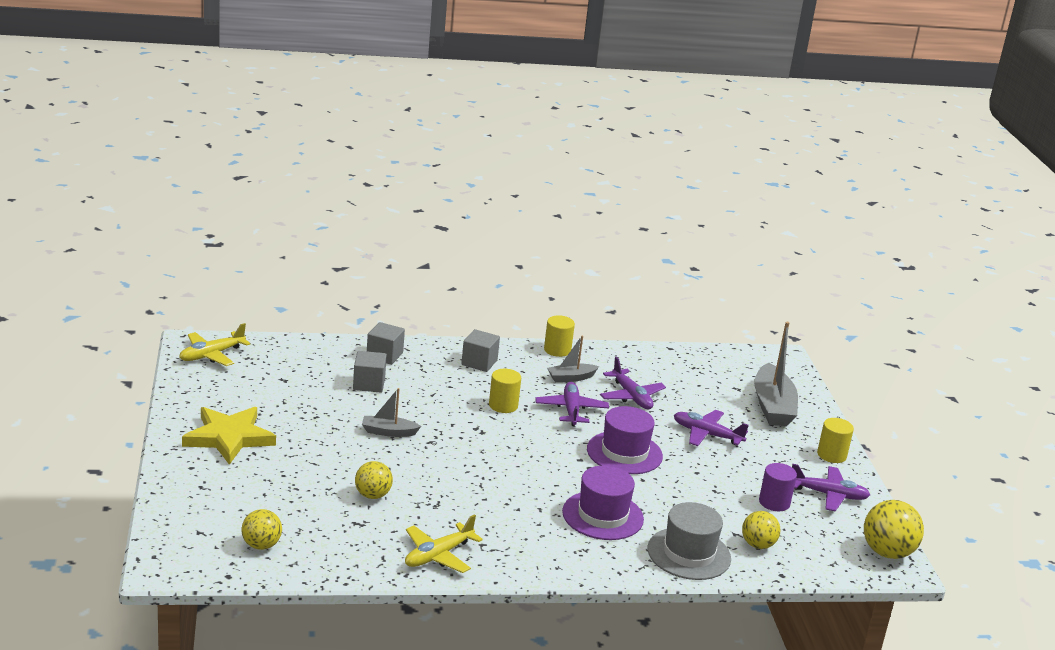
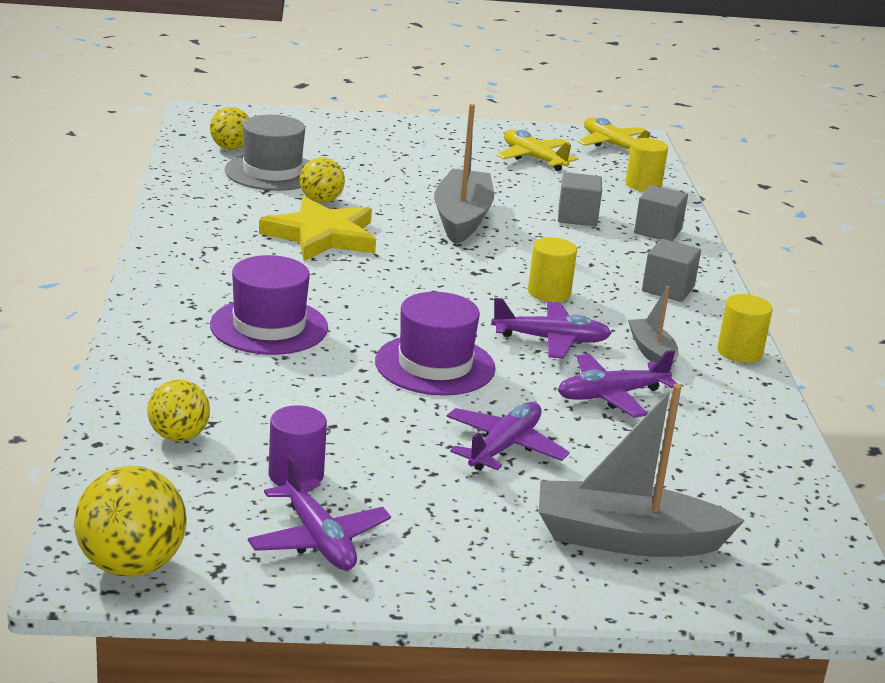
camera: 95 degrees right, 0 degrees up
yellow star [182,407,276,465] -> yellow star moved to [259,196,376,261]
grey boat [362,388,421,437] -> grey boat [434,104,494,244], size x1.87
yellow plane [405,514,483,573] -> yellow plane moved to [496,130,579,171]
grey hat [647,502,731,580] -> grey hat moved to [225,115,309,191]
purple plane [792,464,870,511] -> purple plane turned 45 degrees counterclockwise [248,456,391,570]
yellow cylinder [817,418,854,463] -> yellow cylinder moved to [626,138,668,192]

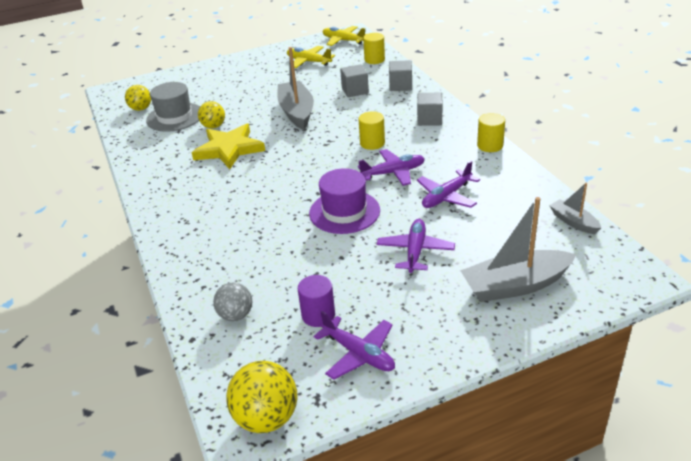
camera: 15 degrees left, 10 degrees up
yellow ball [147,379,210,441] -> grey ball [213,282,252,321]
purple hat [210,255,328,355] -> none
grey boat [628,286,678,366] -> grey boat moved to [549,183,601,234]

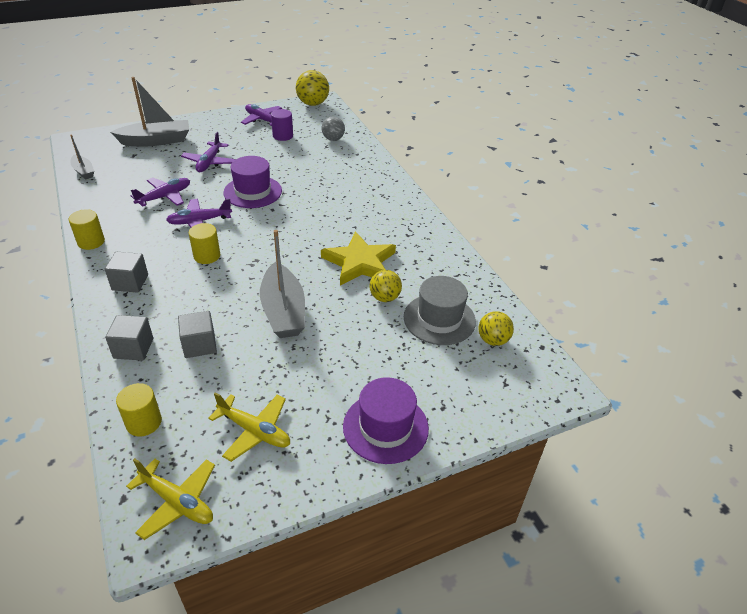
camera: 175 degrees right, 5 degrees up
none -> purple hat [343,377,429,464]

